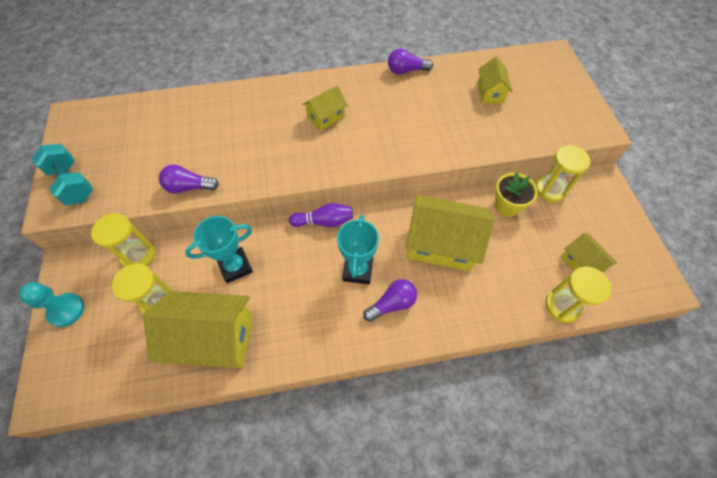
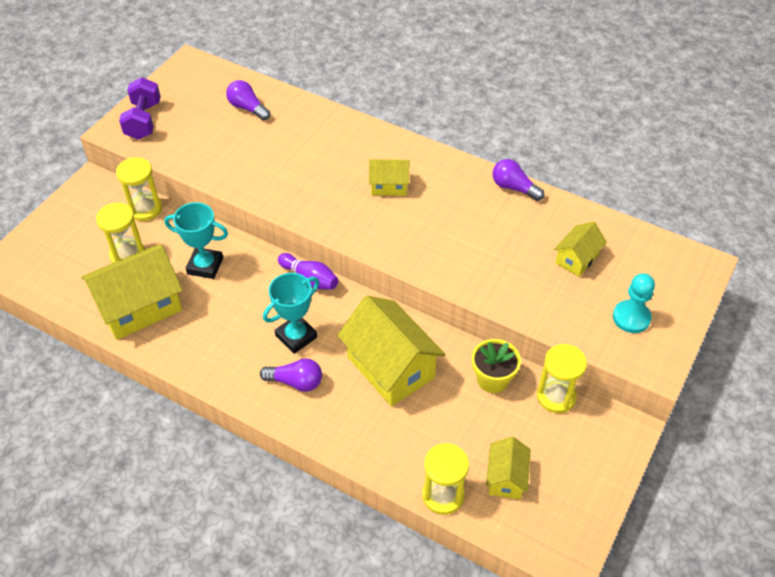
camera: 40 degrees right, 10 degrees down
turquoise pawn [19,282,84,327] -> turquoise pawn moved to [613,273,655,333]
turquoise dumbbell [32,144,93,205] -> purple dumbbell [119,77,161,140]
yellow house [143,291,253,368] -> yellow house turned 75 degrees counterclockwise [81,244,182,340]
purple light bulb [159,164,219,193] -> purple light bulb moved to [226,80,270,121]

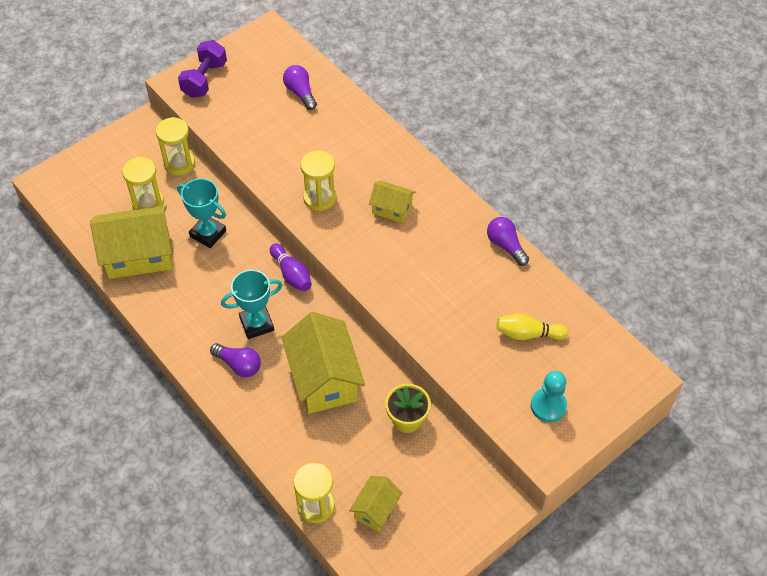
camera: 20 degrees right, 5 degrees up
yellow hourglass [537,344,587,413] -> yellow hourglass moved to [300,151,336,211]
yellow house [554,221,607,277] -> yellow bowling pin [496,313,568,340]

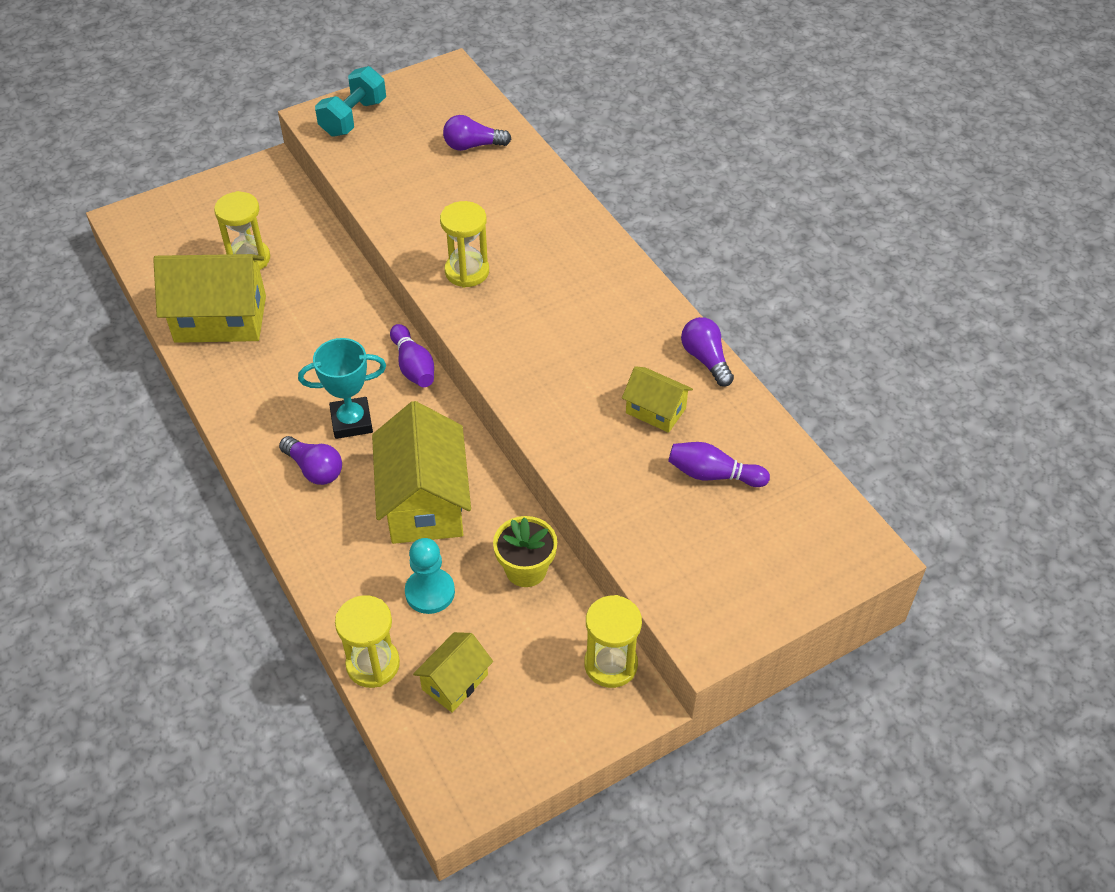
camera: 10 degrees right, 5 degrees down
yellow hourglass [156,117,195,175] -> yellow hourglass moved to [584,595,642,688]
turquoise trophy [177,178,226,248] -> none
purple dumbbell [178,40,227,98] -> turquoise dumbbell [315,66,386,137]
purple light bulb [283,65,317,110] -> purple light bulb turned 75 degrees counterclockwise [443,115,511,151]
yellow house [369,181,416,223] -> yellow house moved to [622,366,693,433]
yellow bowling pin [496,313,568,340] -> purple bowling pin [668,442,770,487]
turquoise pawn [531,371,567,422] -> turquoise pawn moved to [405,538,455,614]

